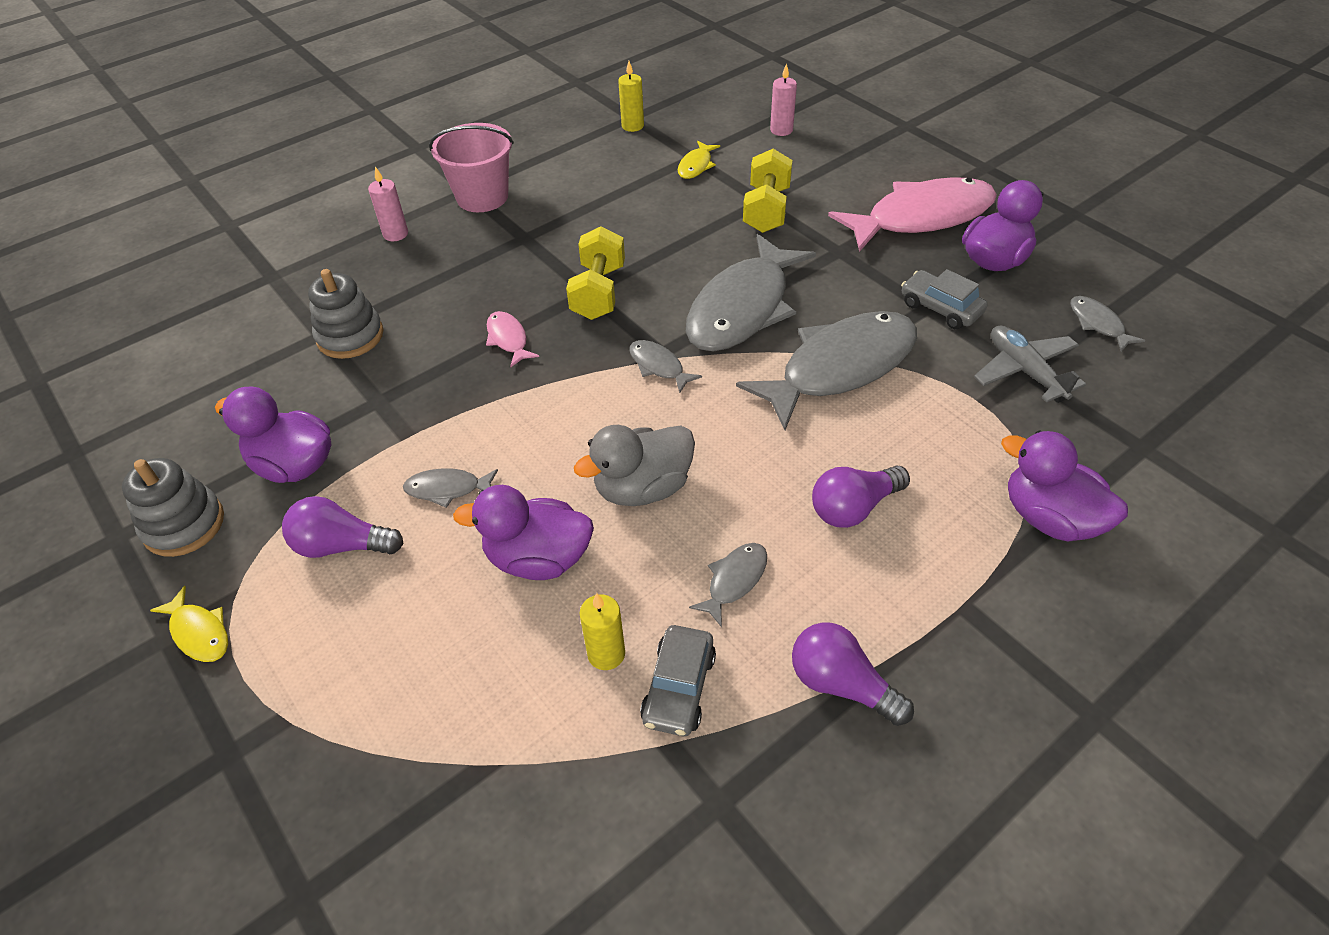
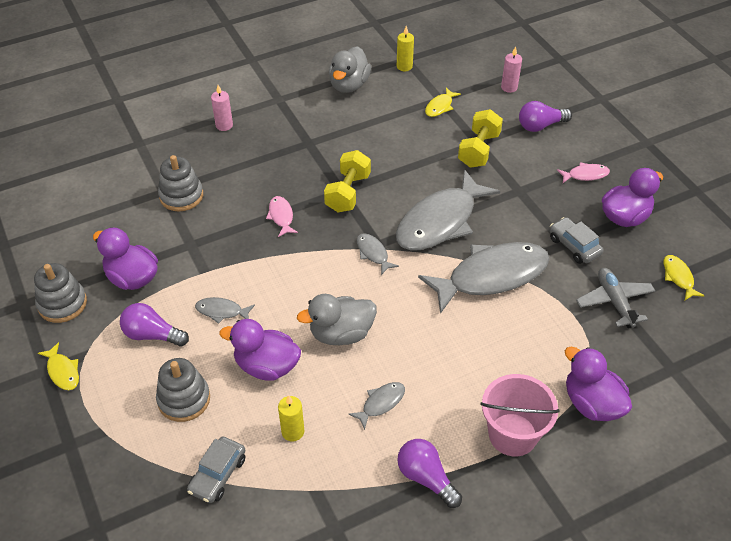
camera: 10 degrees right, 0 degrees up
pink bucket [429,123,514,212] -> pink bucket moved to [480,374,560,456]
grey car [640,625,716,736] -> grey car moved to [187,437,245,503]
purple light bulb [812,465,910,528] -> purple light bulb moved to [519,101,572,132]
pink fish [828,177,997,252] -> pink fish [557,162,610,183], size x0.43
grey fish [1070,296,1145,352] -> yellow fish [664,255,704,300]
none -> grey stacking toy [156,358,210,422]
none -> grey duck [329,46,371,93]

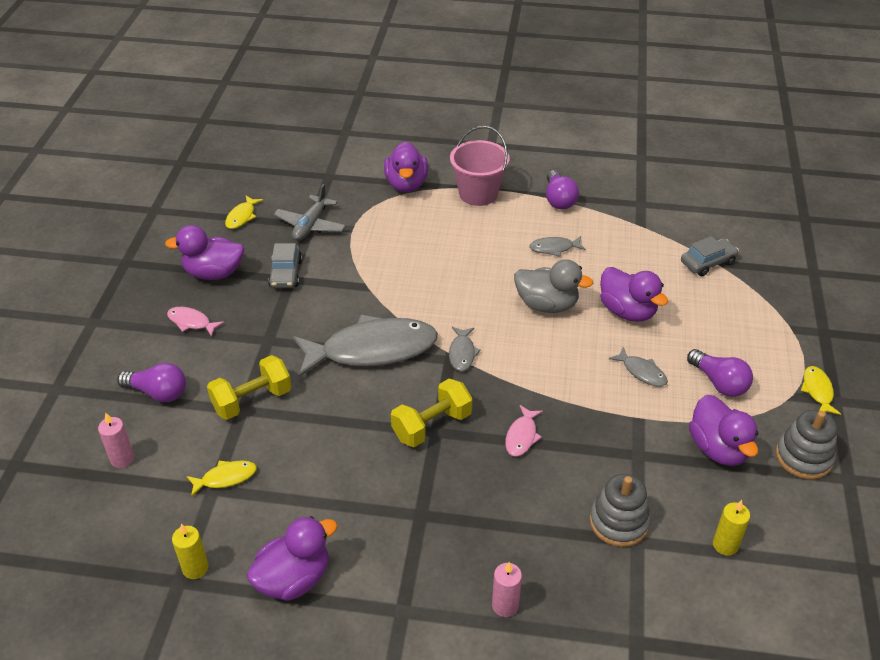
camera: 145 degrees left, 5 degrees down
grey stacking toy [156,358,210,422] -> none
yellow candle [278,395,304,441] -> yellow candle moved to [713,500,750,556]
grey duck [329,46,371,93] -> purple duck [247,516,338,601]
grey fish [418,242,550,314] -> none

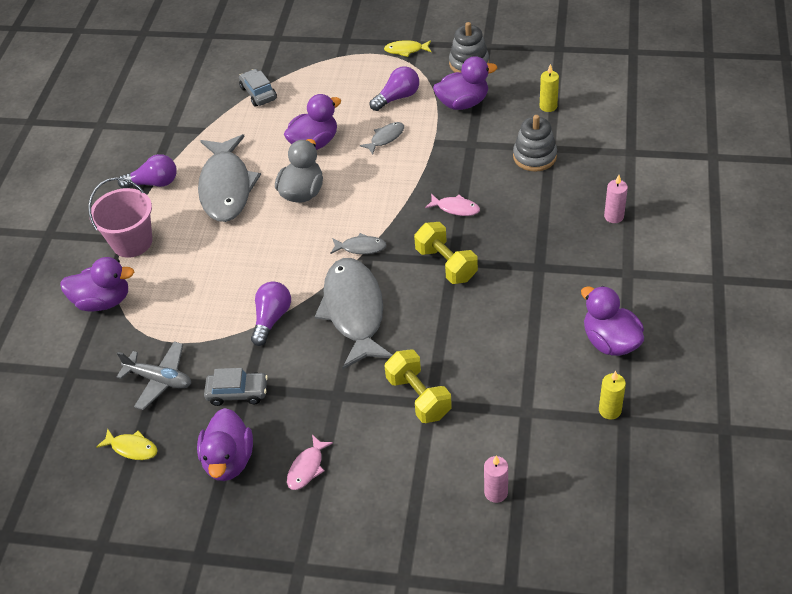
camera: 85 degrees left, 5 degrees up
purple light bulb [117,363,186,402] -> purple light bulb moved to [251,281,291,346]
yellow fish [187,460,257,497] -> none
grey fish [529,236,586,257] -> grey fish [198,134,261,222], size x2.34

